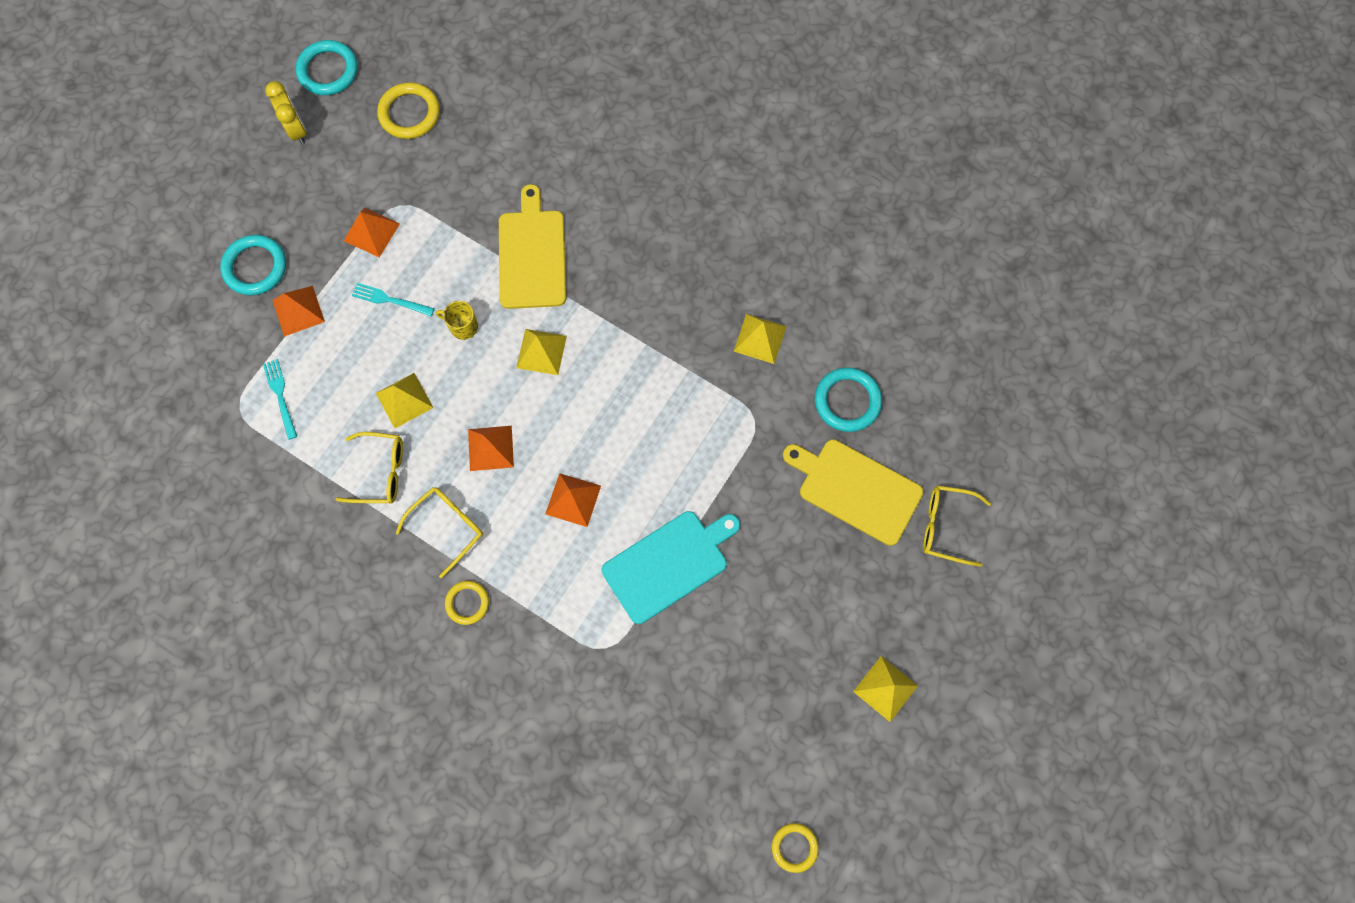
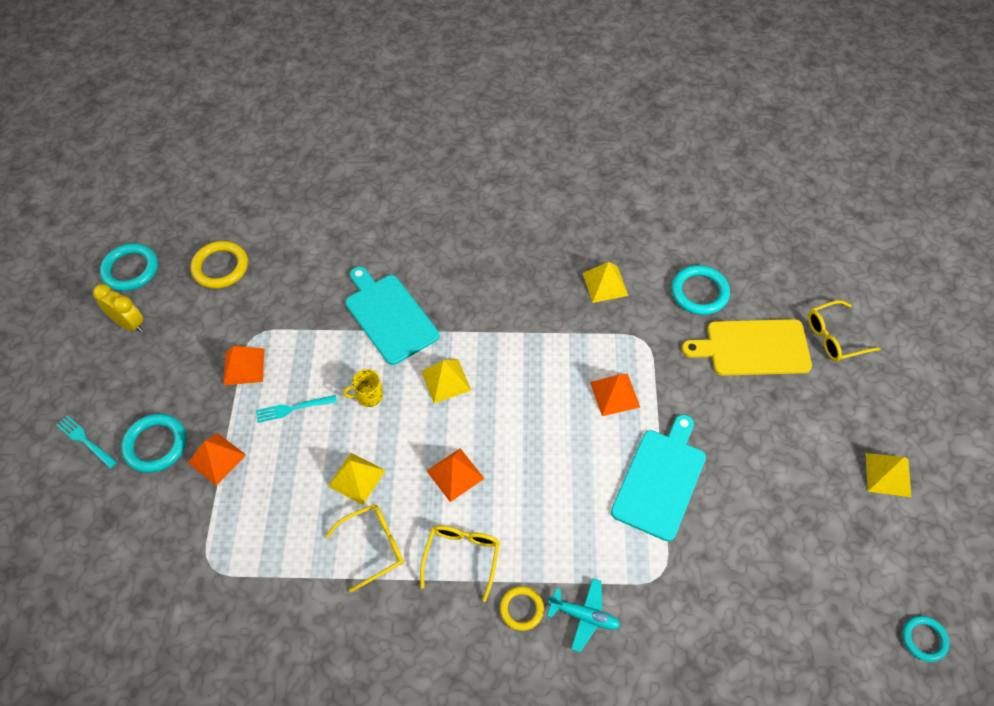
camera: 30 degrees left, 15 degrees down
turquoise fork [263,359,297,440] -> turquoise fork moved to [56,416,117,469]
yellow cutting board [499,184,566,309] -> turquoise cutting board [345,267,439,365]
orange pyramid [545,473,601,527] -> orange pyramid moved to [590,373,640,416]
yellow ring [772,823,819,873] -> turquoise ring [902,616,949,662]
none -> turquoise plane [547,578,620,652]

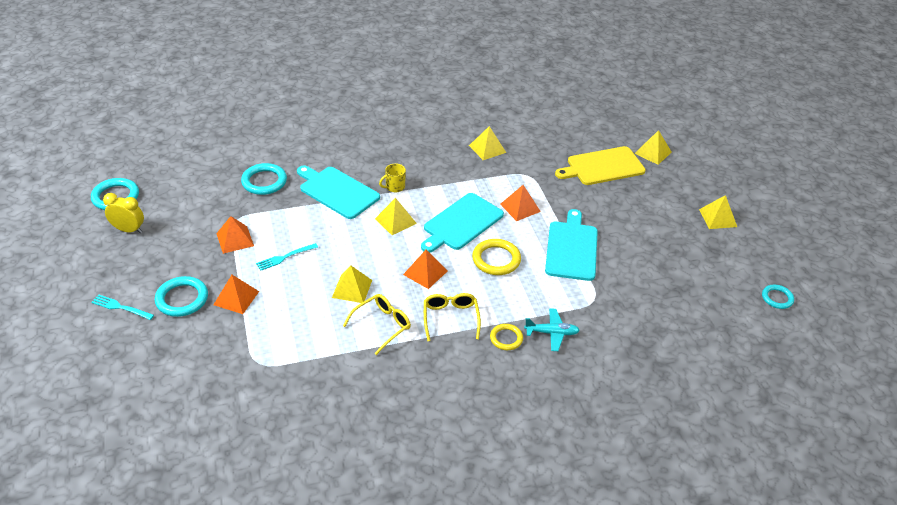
camera: 20 degrees left, 15 degrees down
yellow ring [191,241,248,289] -> yellow ring moved to [472,239,521,275]
yellow mug [343,369,383,407] -> yellow mug moved to [379,164,406,192]
turquoise ring [671,265,730,315] -> turquoise ring moved to [241,163,287,195]
yellow glasses [808,300,881,361] -> yellow pyramid [634,130,672,165]
none -> turquoise cutting board [421,193,504,253]

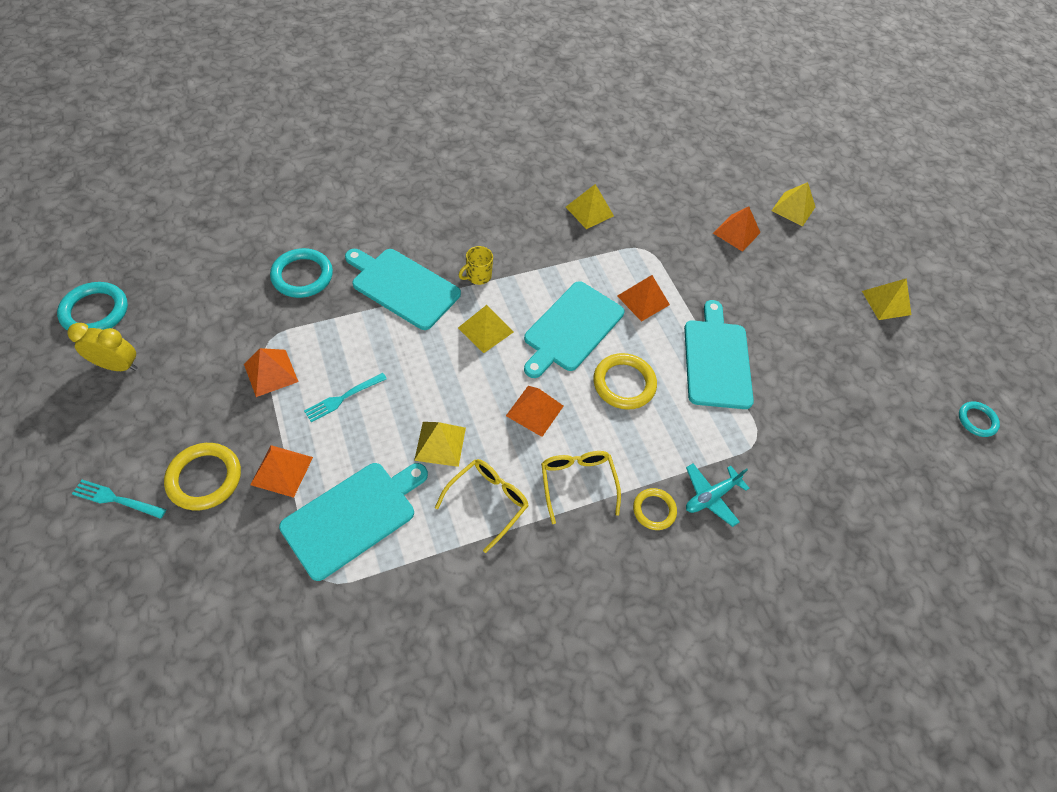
camera: 10 degrees left, 15 degrees up
turquoise ring [155,276,208,317] -> yellow ring [164,443,241,510]
turquoise plane [524,308,580,351] -> turquoise plane turned 150 degrees clockwise [686,464,749,527]
yellow cutting board [555,146,646,185] -> orange pyramid [713,206,761,252]
none -> turquoise cutting board [279,463,428,581]

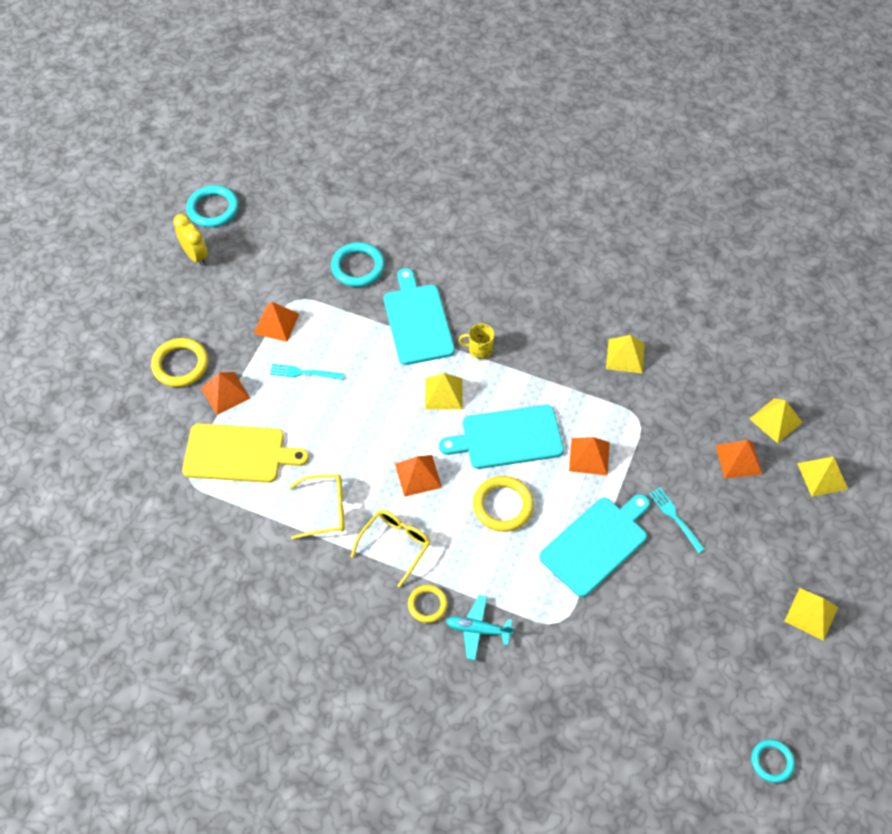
camera: 50 degrees right, 0 degrees up
turquoise fork [72,480,166,519] -> turquoise fork moved to [649,487,705,553]
turquoise cutting board [279,463,428,581] -> yellow cutting board [182,423,309,483]
yellow pyramid [414,422,466,467] -> yellow pyramid moved to [749,398,803,444]

